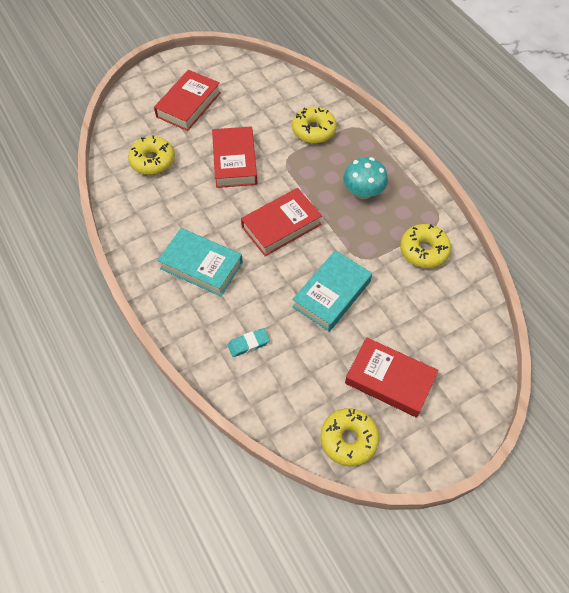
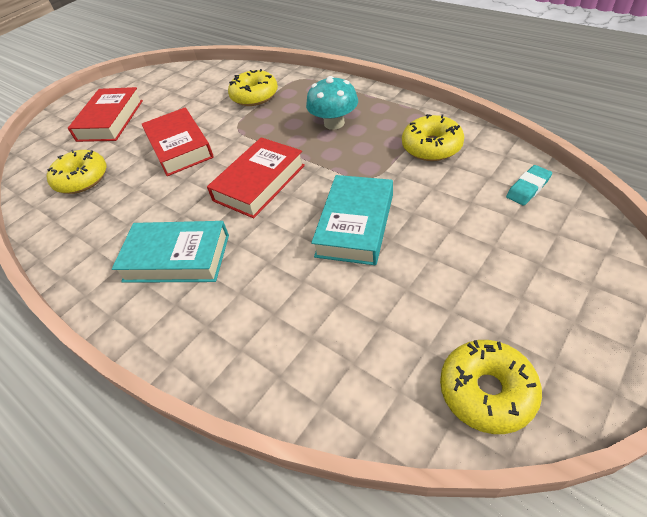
camera: 15 degrees left, 10 degrees down
turquoise eraser [227,328,270,357] -> turquoise eraser moved to [506,165,552,206]
red book [345,337,438,418] -> none

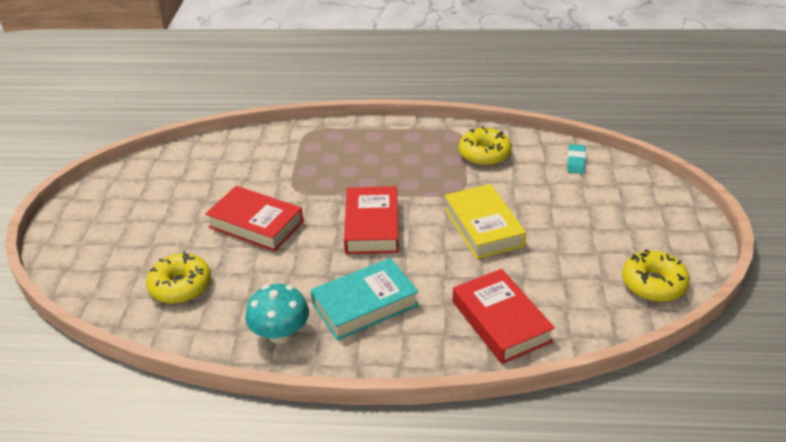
camera: 40 degrees left, 10 degrees down
red book [68,87,143,142] -> red book moved to [453,269,555,364]
yellow donut [228,69,278,106] -> none
turquoise mushroom [306,76,358,130] -> turquoise mushroom moved to [245,284,309,344]
turquoise book [311,175,393,265] -> yellow book [444,184,526,259]

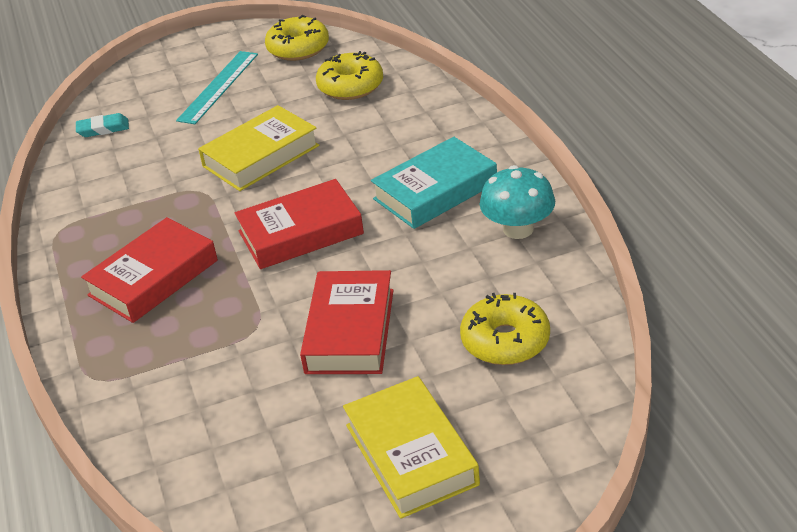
camera: 110 degrees left, 0 degrees up
turquoise book [311,258,419,340] -> turquoise book turned 75 degrees counterclockwise [371,137,497,229]
red book [453,269,555,364] -> red book moved to [81,217,218,323]
yellow donut [459,126,512,166] -> yellow donut moved to [316,51,383,100]
none -> turquoise ruler [176,51,258,124]
none -> yellow book [343,376,480,519]

